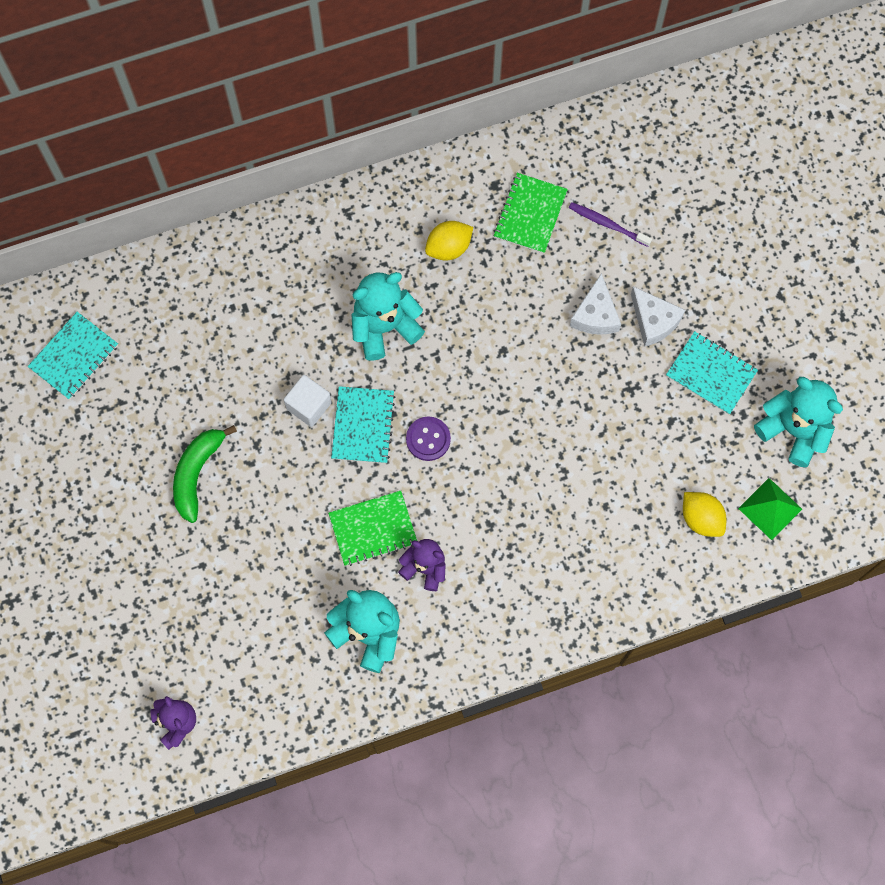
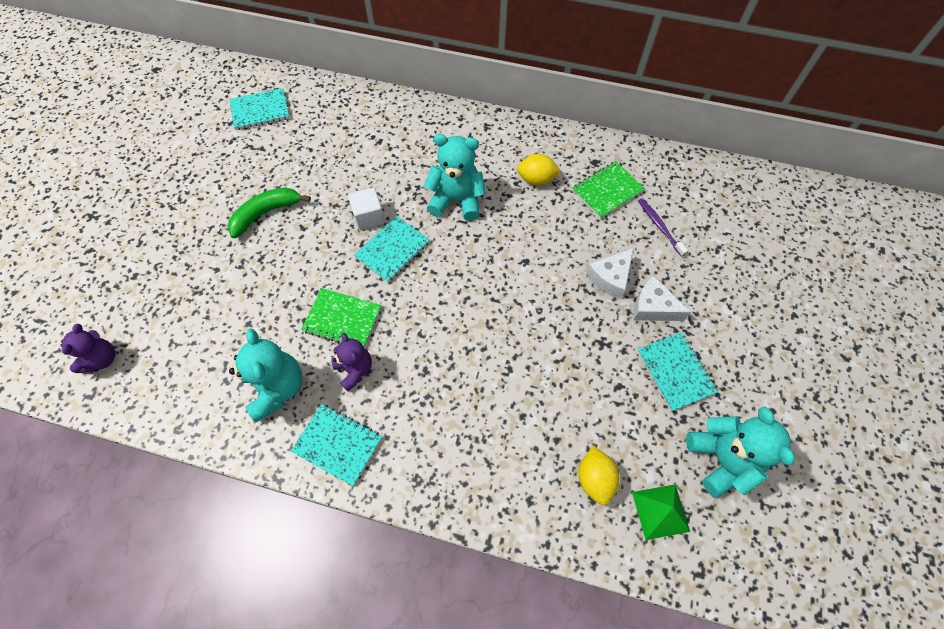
camera: 35 degrees right, 10 degrees down
purple button [406,417,451,461] -> none
white cheese [631,286,685,347] -> white cheese turned 120 degrees clockwise [633,276,691,321]
none -> turquoise notebook [291,404,382,486]

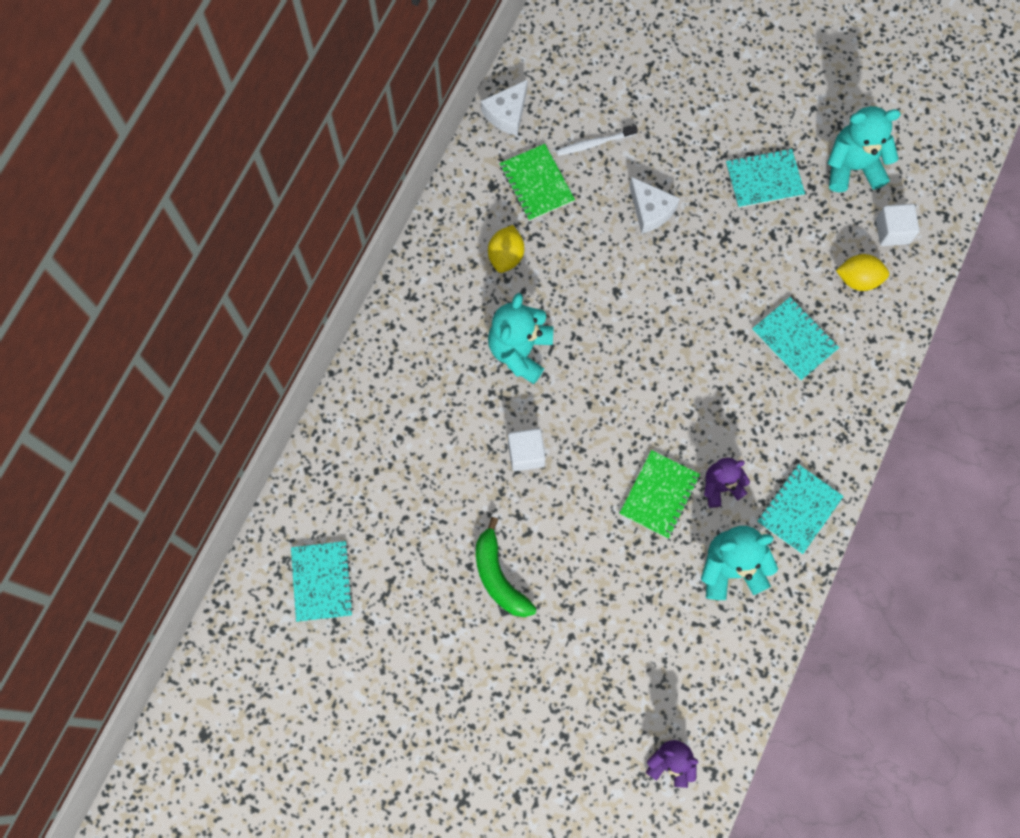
camera: 80 degrees left, 10 degrees up
turquoise notebook [354,216,430,282] -> turquoise notebook moved to [752,297,839,381]
green pyramid [632,484,690,540] -> white cube [876,204,919,246]
white cheese [633,276,691,321] -> white cheese moved to [481,79,528,136]
purple toothbrush [638,198,688,257] -> white toothbrush [556,125,638,156]

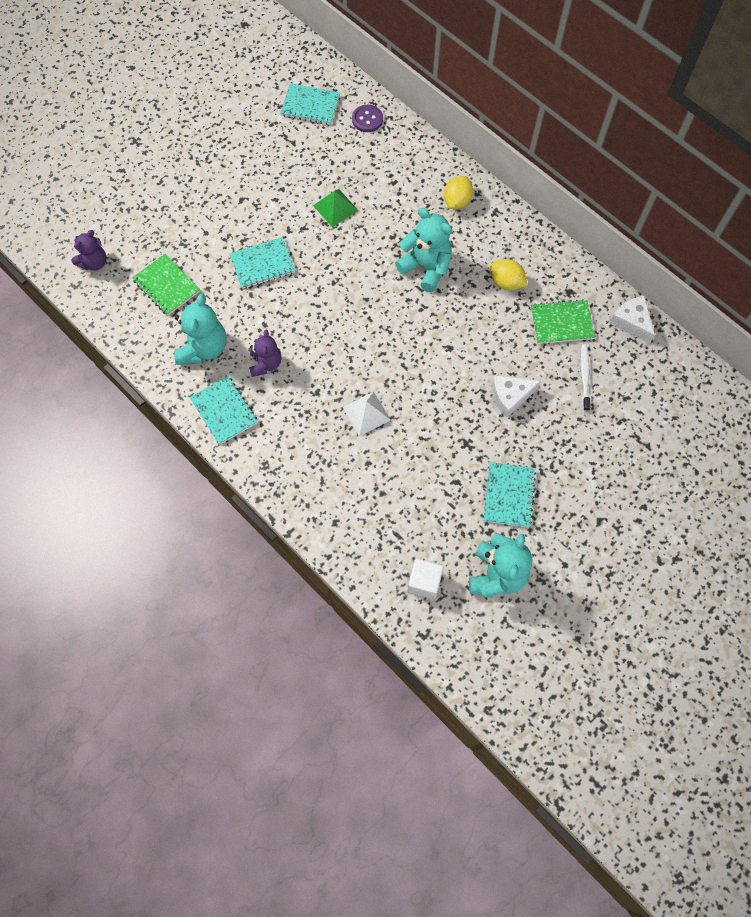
camera: 110 degrees right, 5 degrees down
green banana [476,517,537,617] -> none
white cube [508,429,546,471] -> none
green notebook [619,450,700,538] -> green notebook moved to [132,254,200,316]
turquoise notebook [752,297,839,381] -> turquoise notebook moved to [229,237,295,289]
yellow lemon [836,254,889,291] -> yellow lemon moved to [444,176,473,209]
none -> green pyramid [313,189,359,227]
none -> white pyramid [343,392,391,436]
none -> purple button [352,105,383,132]

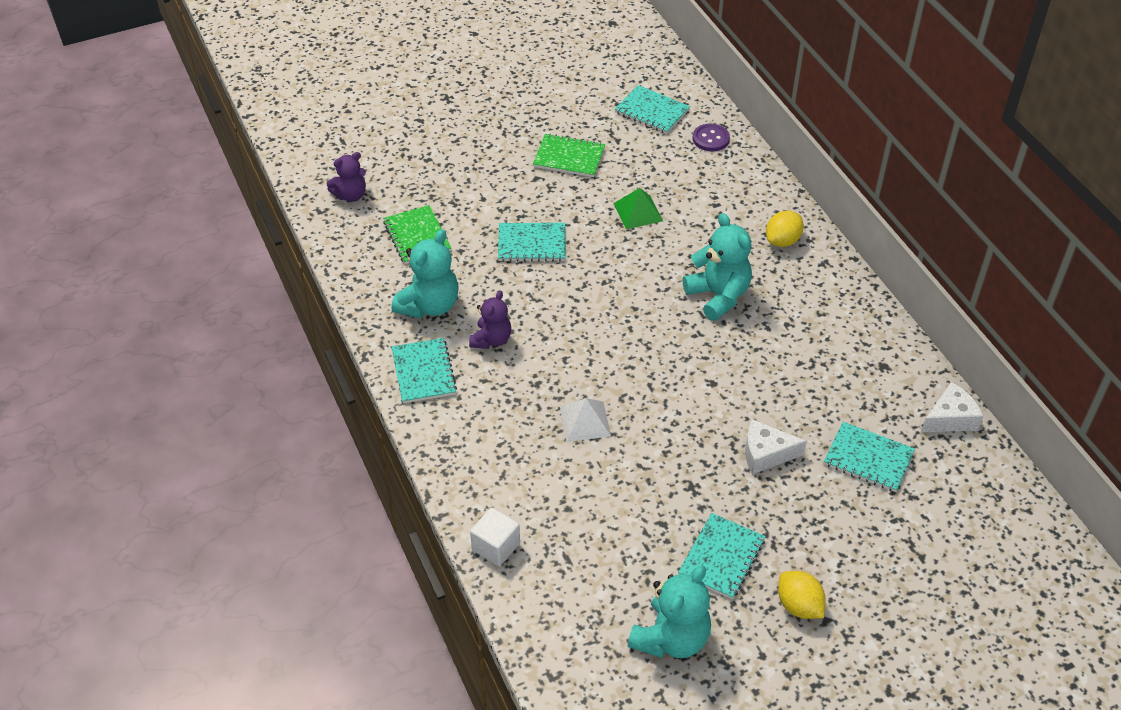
camera: 20 degrees right, 20 degrees down
white cube [408,559,444,599] -> white cube moved to [470,507,520,566]
yellow lemon [490,259,527,290] -> yellow lemon moved to [778,571,826,619]
green notebook [531,299,595,344] -> green notebook moved to [533,134,605,177]
white toothbrush [581,344,590,411] -> turquoise notebook [824,422,915,492]
white cheese [610,296,655,343] -> white cheese turned 75 degrees clockwise [921,382,983,432]

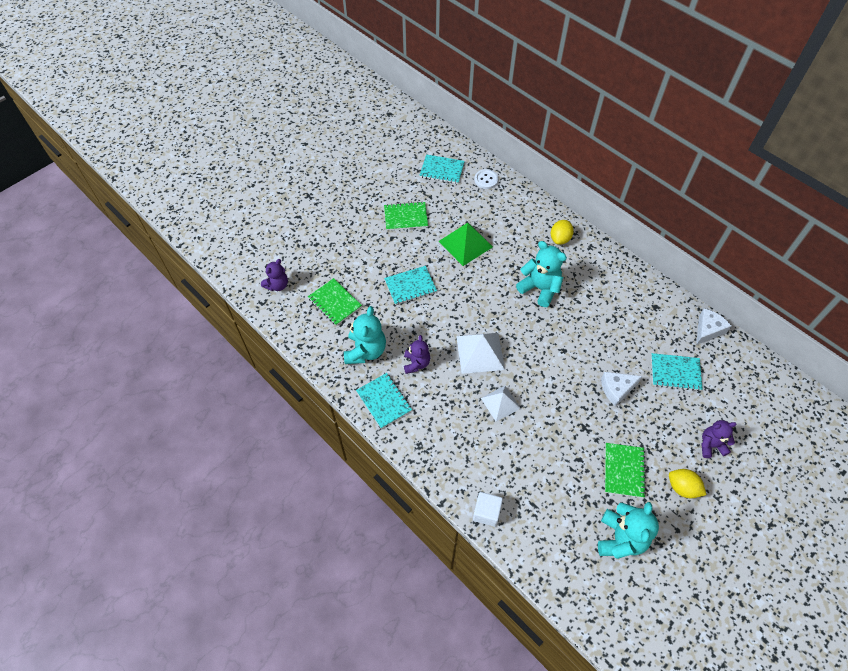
camera: 20 degrees left, 10 degrees up
green pyramid [613,188,663,229] -> green pyramid [439,223,493,266], size x1.53
turquoise notebook [678,513,766,599] -> green notebook [605,443,646,498]
purple button [693,124,730,151] -> white button [474,169,498,189]
none -> white pyramid [456,333,505,374]
none -> purple teddy bear [702,420,737,458]

